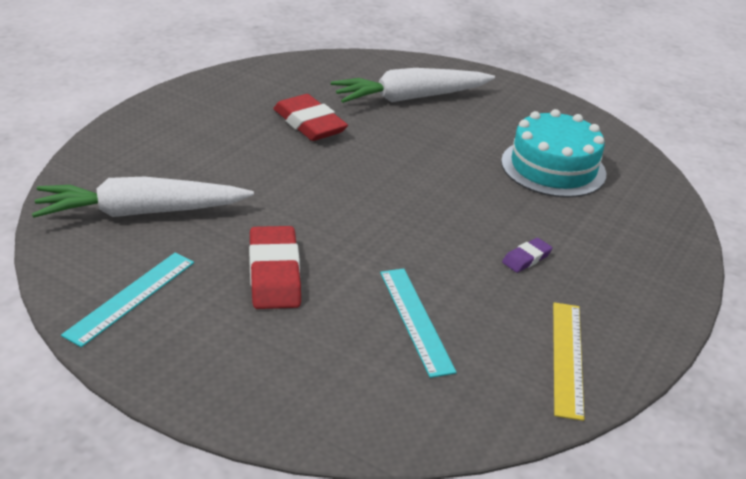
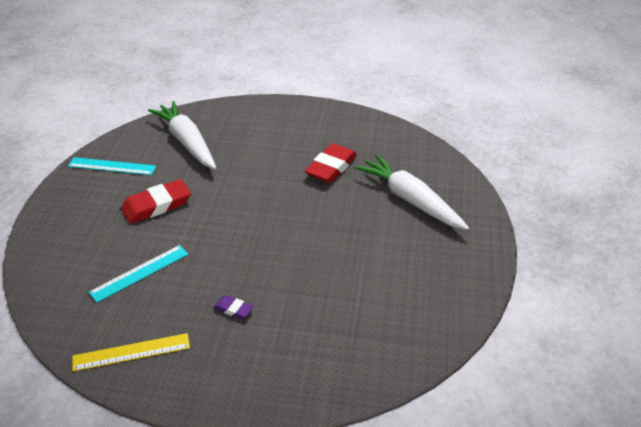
camera: 70 degrees right, 5 degrees up
turquoise cake [501,109,606,198] -> none

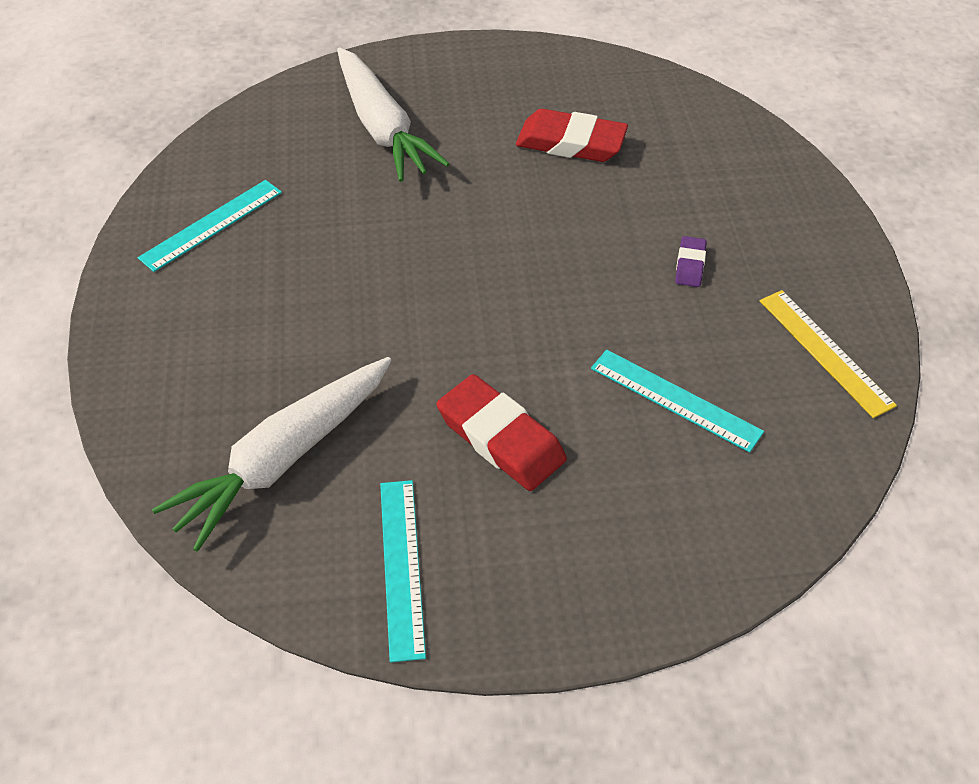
camera: 105 degrees left, 10 degrees up
red eraser [305,143,357,183] -> red eraser moved to [516,109,628,162]
white carrot [355,154,469,230] -> white carrot turned 60 degrees counterclockwise [337,47,450,182]
none -> turquoise ruler [138,180,282,272]

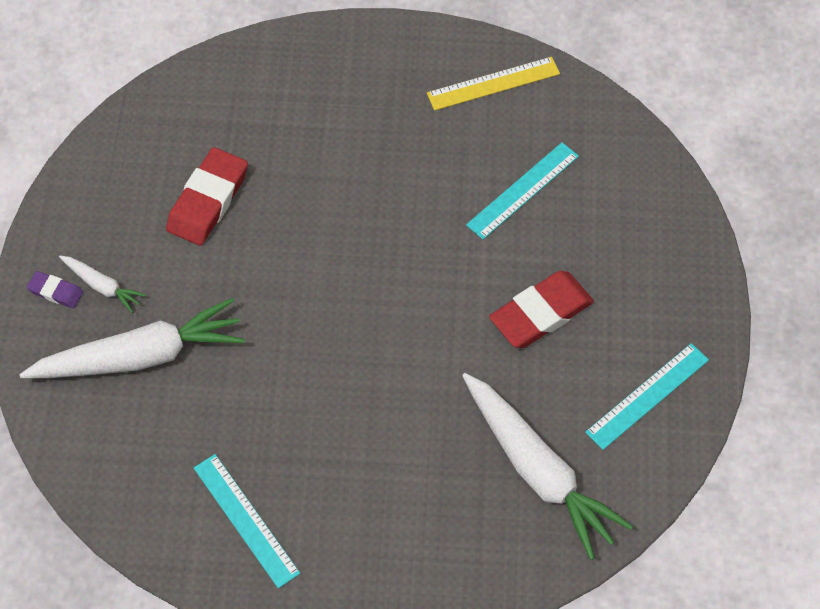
camera: 80 degrees left, 10 degrees up
turquoise ruler [380,480,426,662] -> turquoise ruler turned 45 degrees counterclockwise [585,343,709,450]
purple eraser [675,236,707,287] -> purple eraser moved to [27,271,83,308]
none -> white carrot [59,256,146,313]

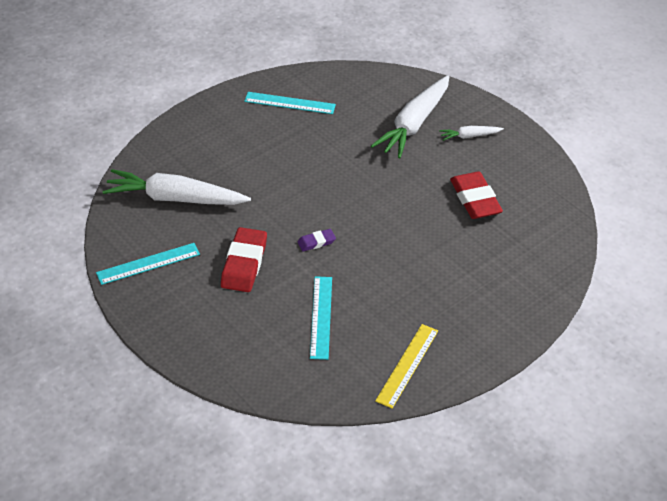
camera: 135 degrees right, 15 degrees down
purple eraser [27,271,83,308] -> purple eraser moved to [297,229,336,252]
turquoise ruler [585,343,709,450] -> turquoise ruler turned 60 degrees clockwise [96,243,200,285]

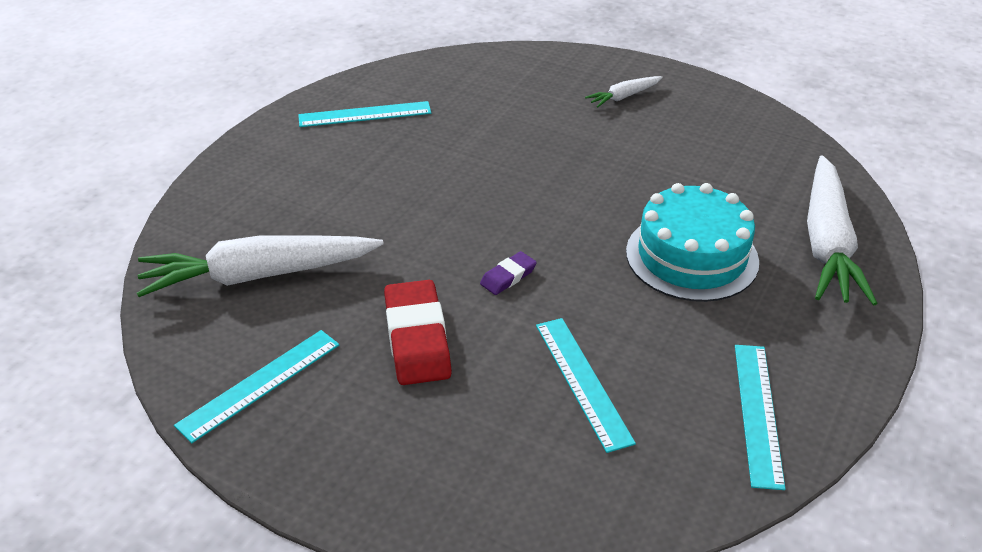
camera: 20 degrees left, 5 degrees down
white carrot [371,75,449,158] -> white carrot moved to [807,155,878,306]
yellow ruler [375,324,438,409] -> turquoise ruler [735,345,786,490]
red eraser [450,172,503,219] -> none
none -> turquoise cake [626,183,759,302]

